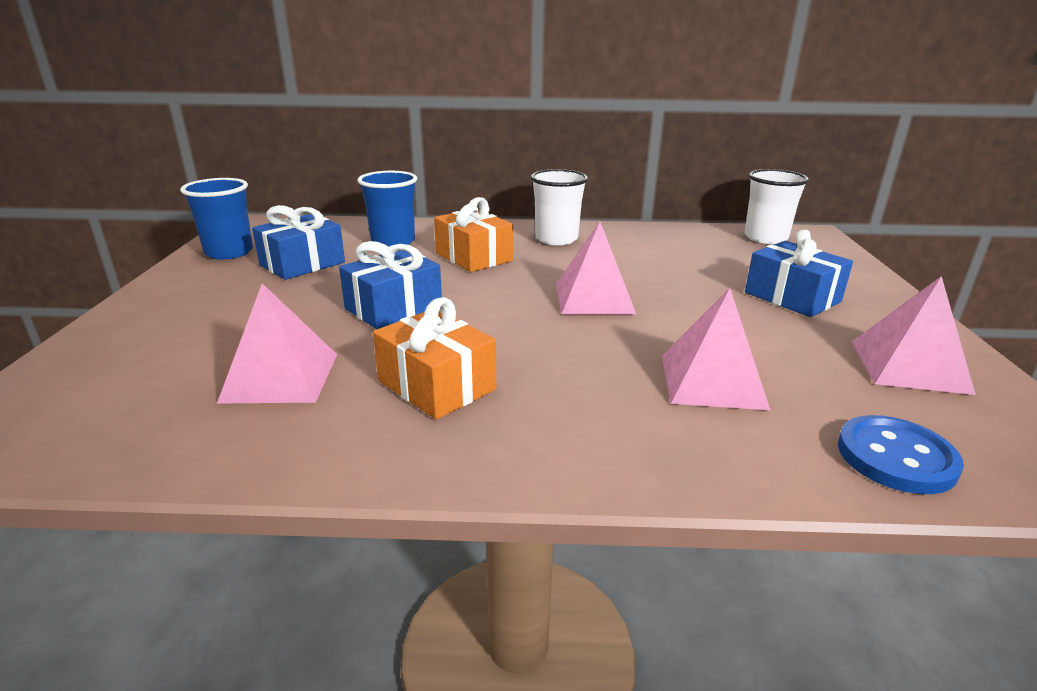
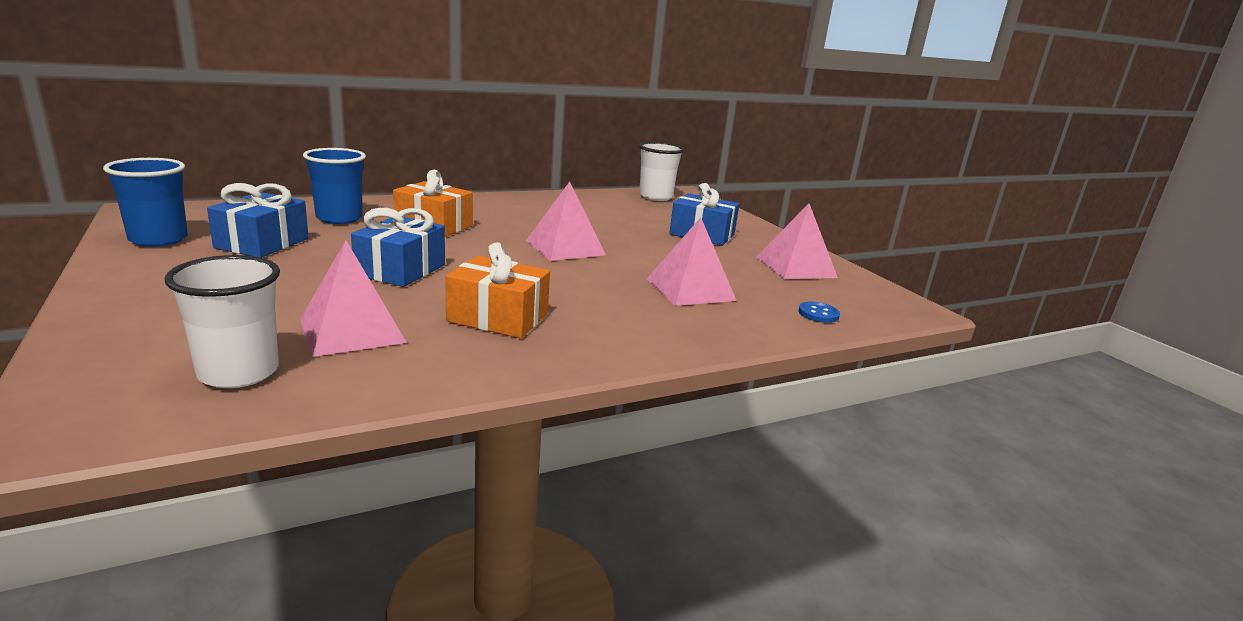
camera: 30 degrees left, 5 degrees down
white cup [530,169,588,245] -> white cup moved to [165,255,280,388]
blue button [838,415,964,494] -> blue button [799,302,840,323], size x0.58

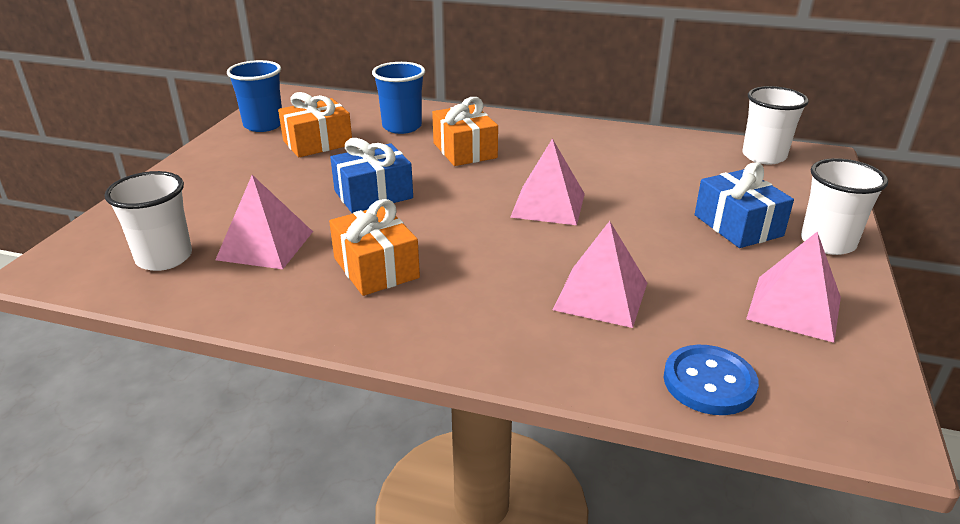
camera: 45 degrees right, 10 degrees up
blue gift [207,183,309,258] -> orange gift [278,92,352,157]
blue button [799,302,840,323] -> blue button [664,345,759,415], size x1.74
none -> white cup [801,158,888,255]

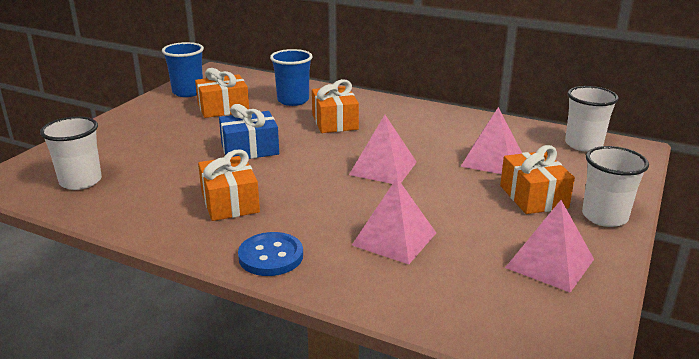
camera: 10 degrees right, 5 degrees down
pink pyramid [215,175,313,269] -> pink pyramid moved to [460,107,522,174]
blue button [664,345,759,415] -> blue button moved to [238,232,303,276]
blue gift [695,162,794,248] -> orange gift [500,145,575,214]

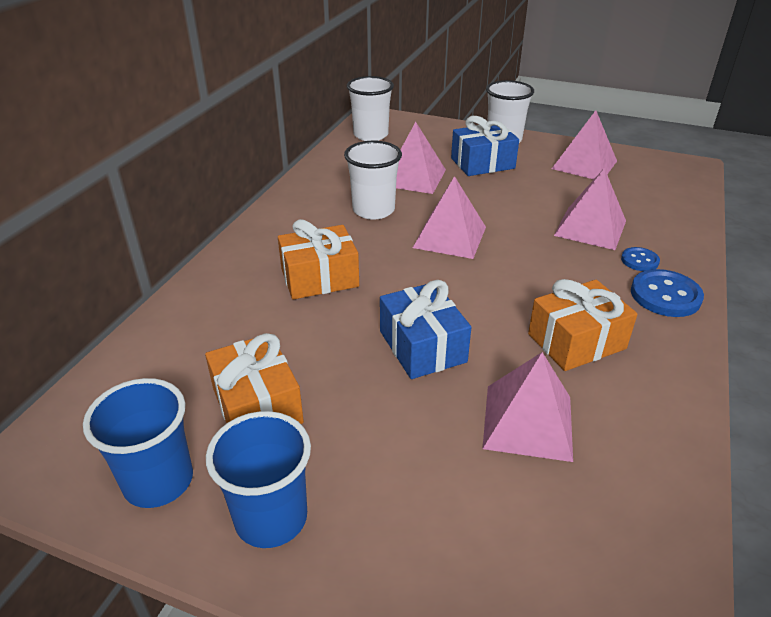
camera: 95 degrees left, 10 degrees up
white cup [40,116,102,190] -> white cup moved to [344,141,402,220]
blue cup [270,49,313,106] -> blue cup moved to [206,411,311,548]
orange gift [500,145,575,214] -> blue gift [451,116,519,176]
none -> pink pyramid [482,352,573,462]
none -> blue button [621,247,660,271]

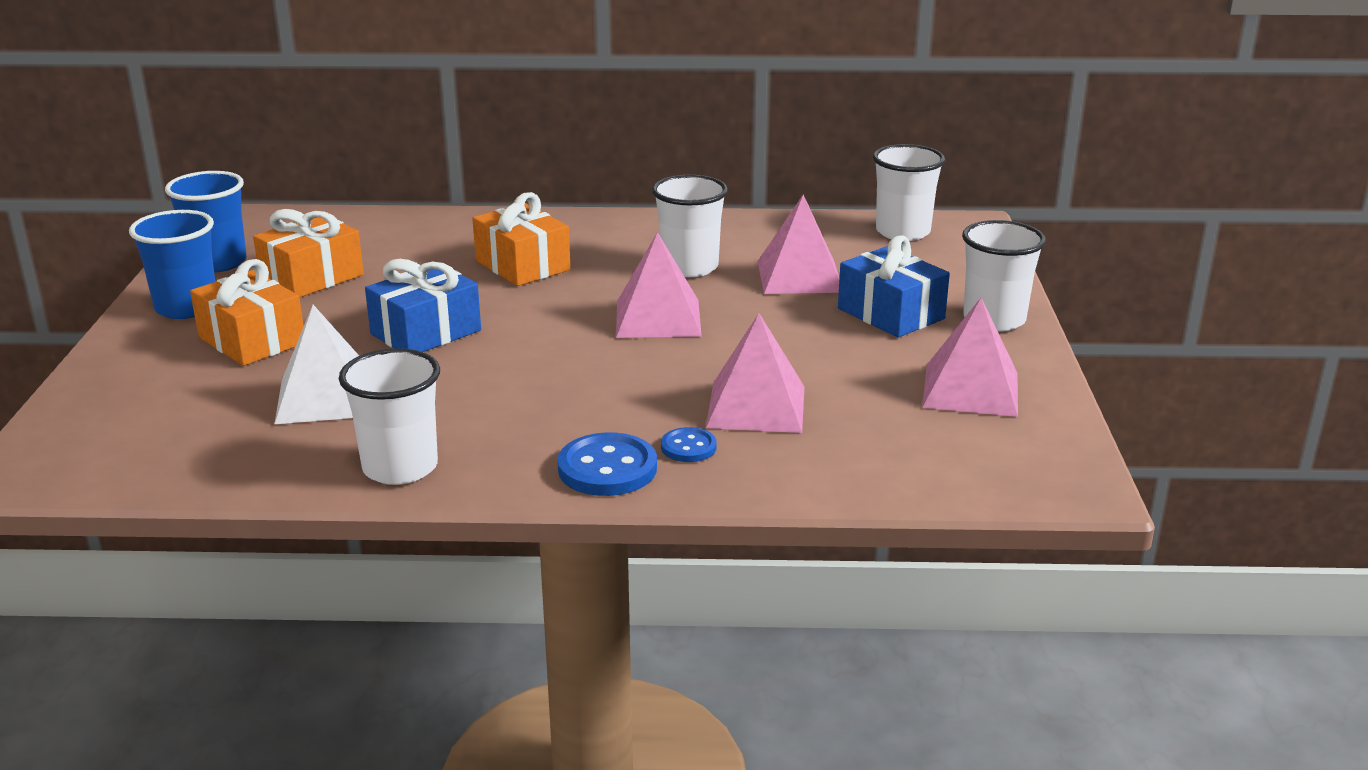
camera: 70 degrees right, 10 degrees down
pink pyramid [482,352,573,462] -> white pyramid [275,305,359,424]
orange gift [528,279,638,371] -> orange gift moved to [190,259,304,366]
none -> white cup [339,348,440,485]

